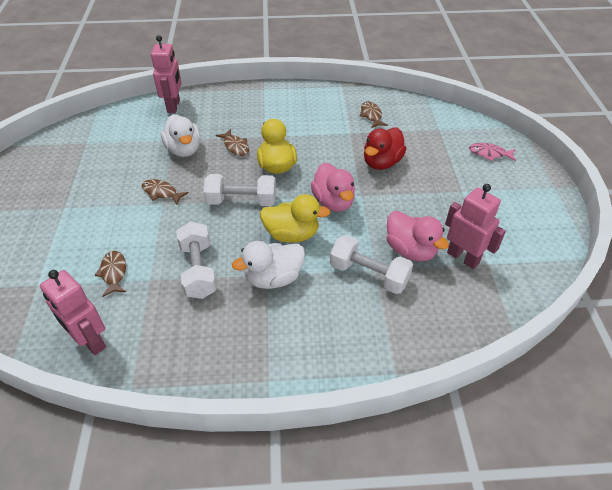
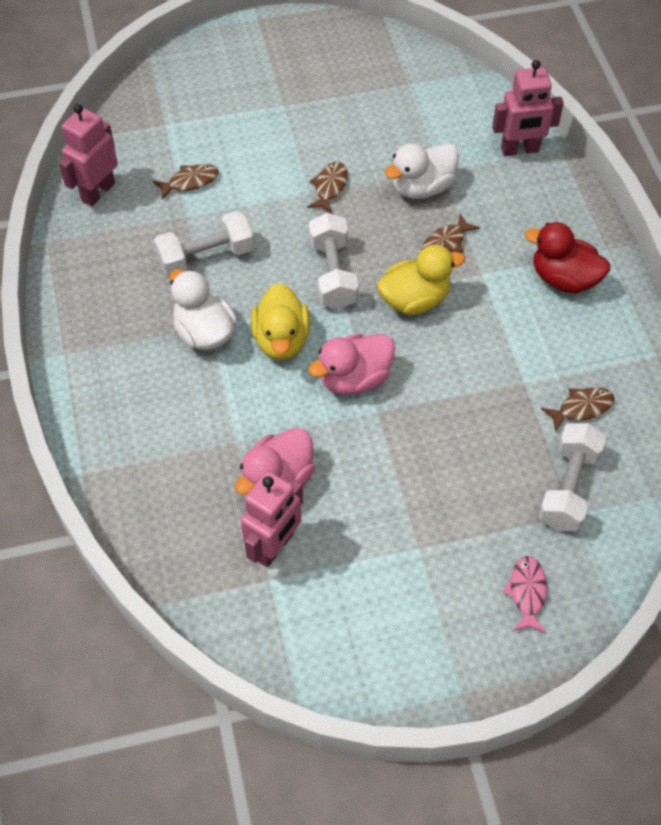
camera: 80 degrees right, 10 degrees up
white dumbbell [330,235,413,294] -> white dumbbell moved to [538,423,606,532]
red duck [364,128,406,170] -> red duck moved to [525,222,610,293]

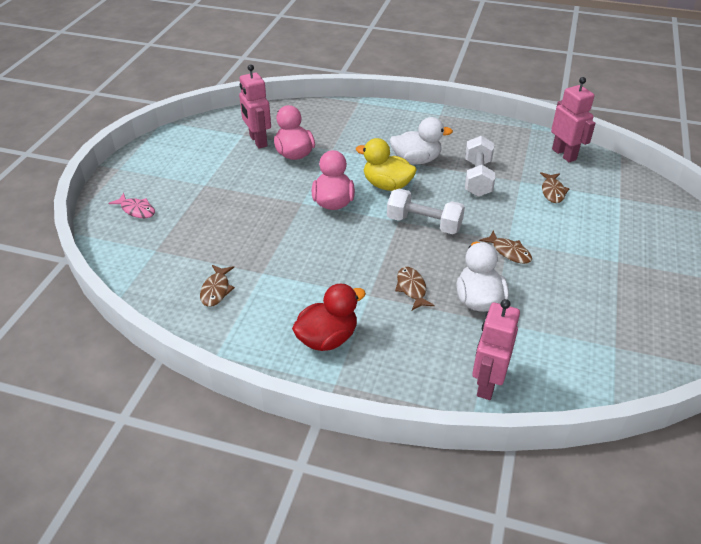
camera: 120 degrees right, 15 degrees down
yellow duck [377,245,465,315] -> none
white dumbbell [538,423,606,532] -> none

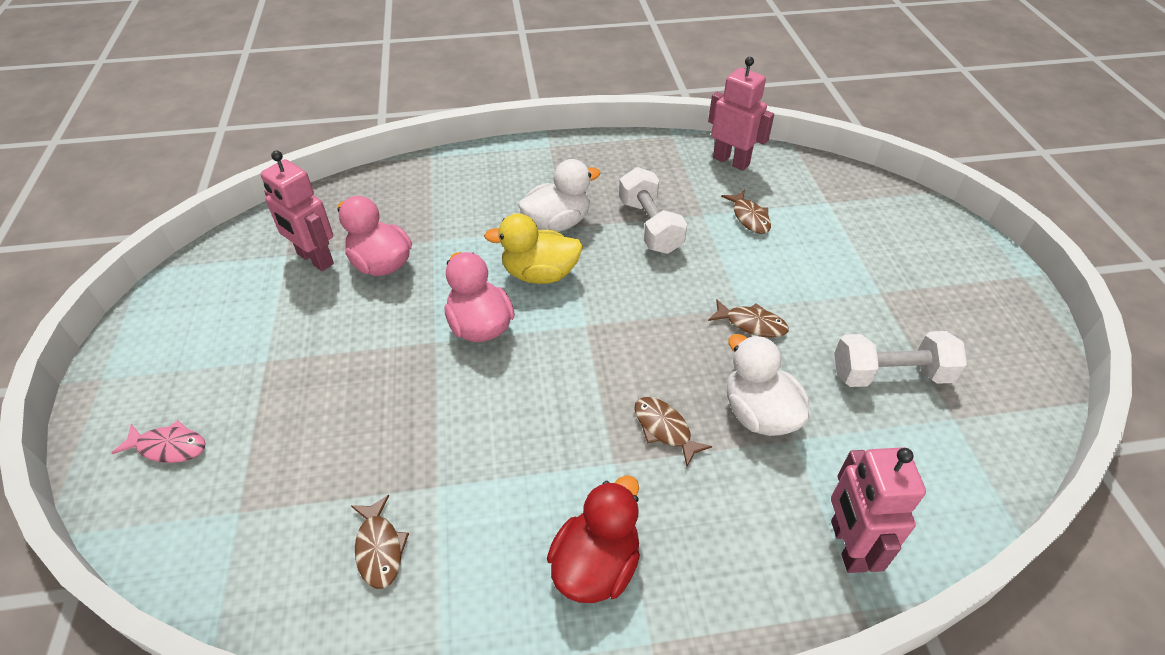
camera: 25 degrees left, 5 degrees up
white dumbbell [387,188,465,234] -> white dumbbell moved to [834,331,967,387]

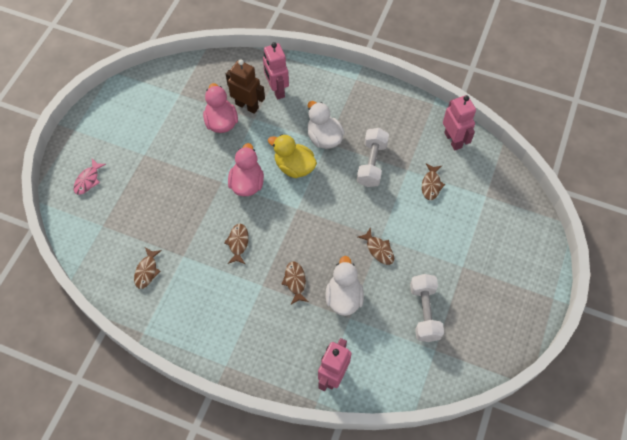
camera: 30 degrees right, 15 degrees up
pink fish [111,420,206,463] -> pink fish turned 75 degrees clockwise [74,159,106,195]
pink robot [260,150,334,271] -> pink robot moved to [263,42,289,100]
white duck [518,159,601,232] -> white duck turned 120 degrees counterclockwise [308,101,345,149]
red duck [547,475,640,603] -> none
white dumbbell [834,331,967,387] -> white dumbbell turned 60 degrees clockwise [410,274,444,342]
none -> brown fish [224,224,249,264]
none -> brown robot [226,59,265,114]

